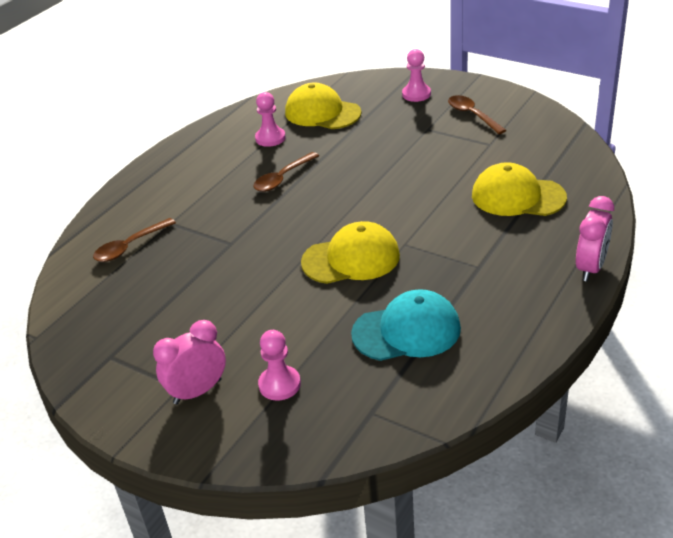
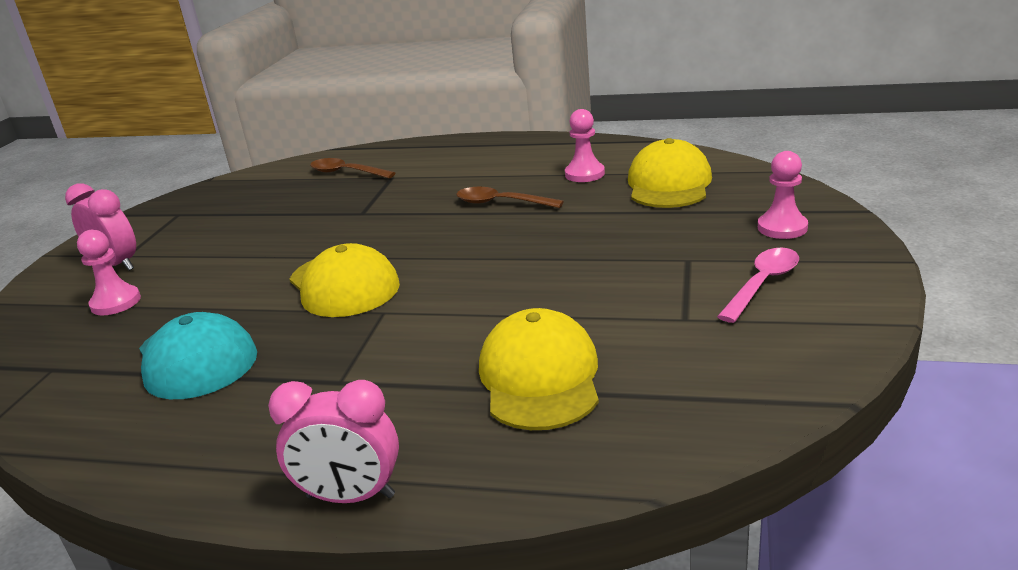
camera: 70 degrees right, 10 degrees down
brown spoon [448,95,506,134] -> pink spoon [717,248,799,323]

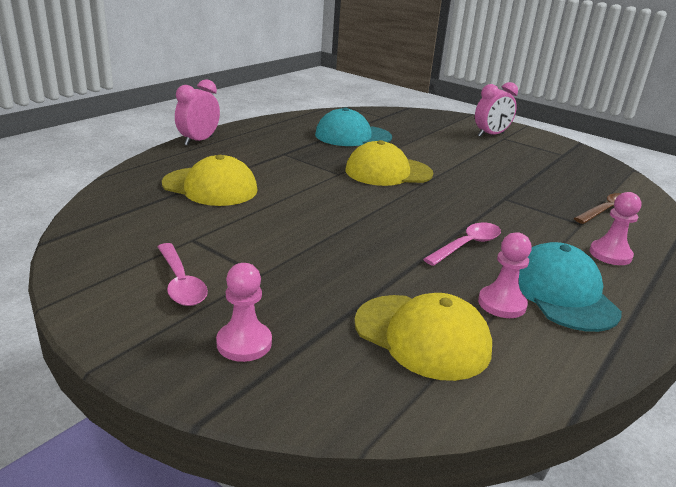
camera: 110 degrees right, 0 degrees up
pink pawn [77,230,141,315] -> pink pawn moved to [589,192,641,265]
brown spoon [456,187,564,208] -> pink spoon [423,223,501,266]
none -> turquoise cap [519,242,622,332]

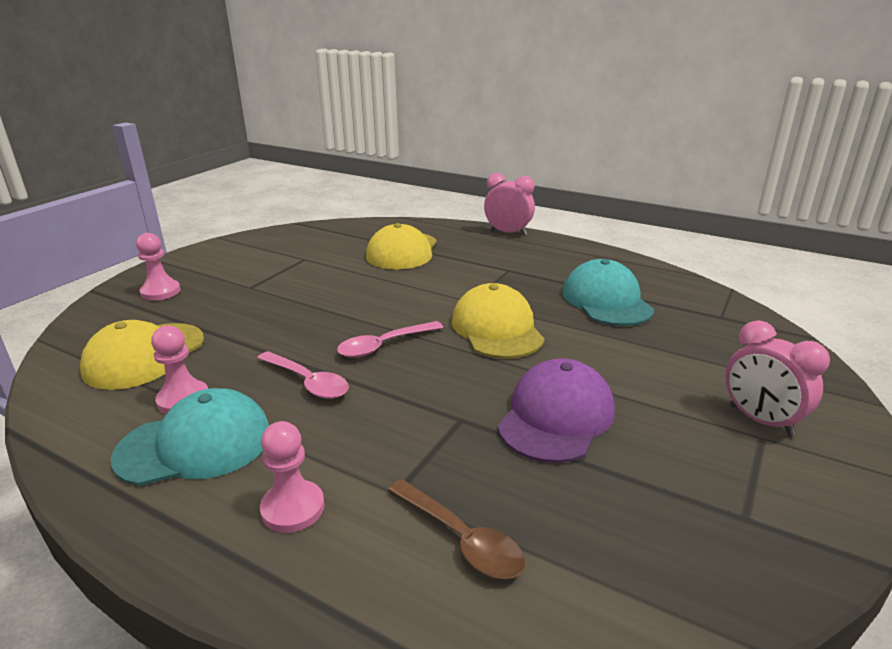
camera: 85 degrees right, 0 degrees up
pink spoon [158,243,208,306] -> pink spoon moved to [337,321,443,358]
none -> purple cap [498,358,615,463]

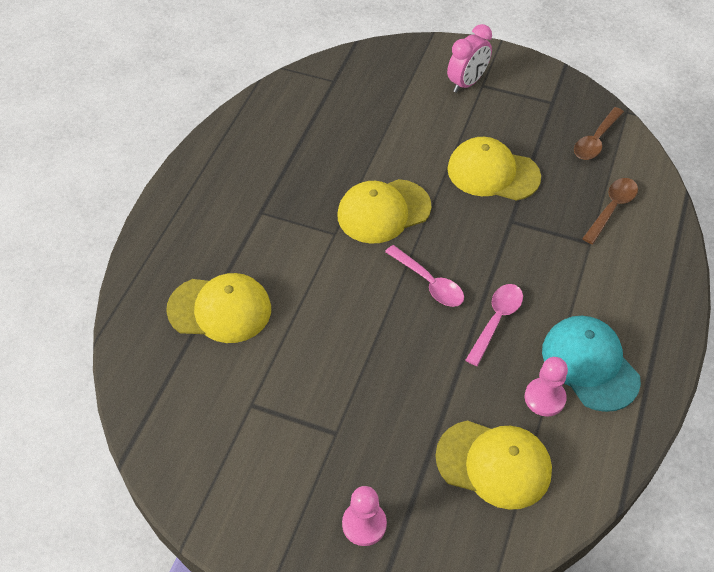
camera: 100 degrees left, 25 degrees up
pink pawn [260,421,325,533] -> none
pink clock [484,173,535,236] -> none
purple cap [498,358,615,463] -> yellow cap [447,137,541,201]
turquoise cap [563,259,654,326] -> none
none -> brown spoon [574,107,624,160]

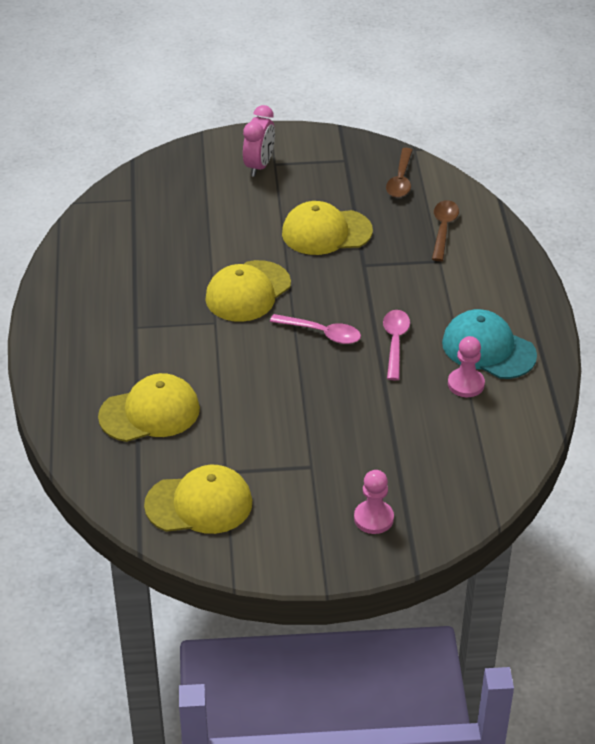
camera: 25 degrees left, 10 degrees down
yellow cap [435,420,552,510] -> yellow cap moved to [144,465,252,534]

